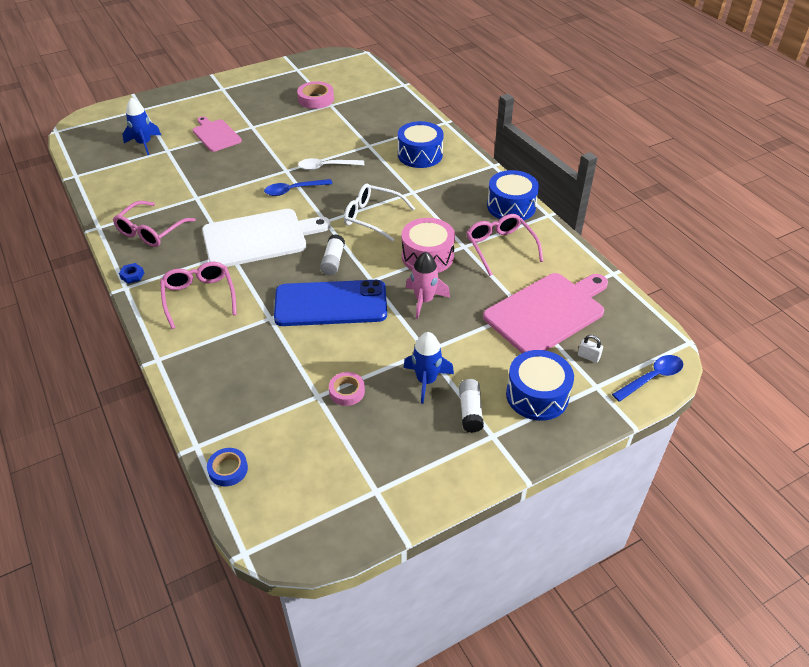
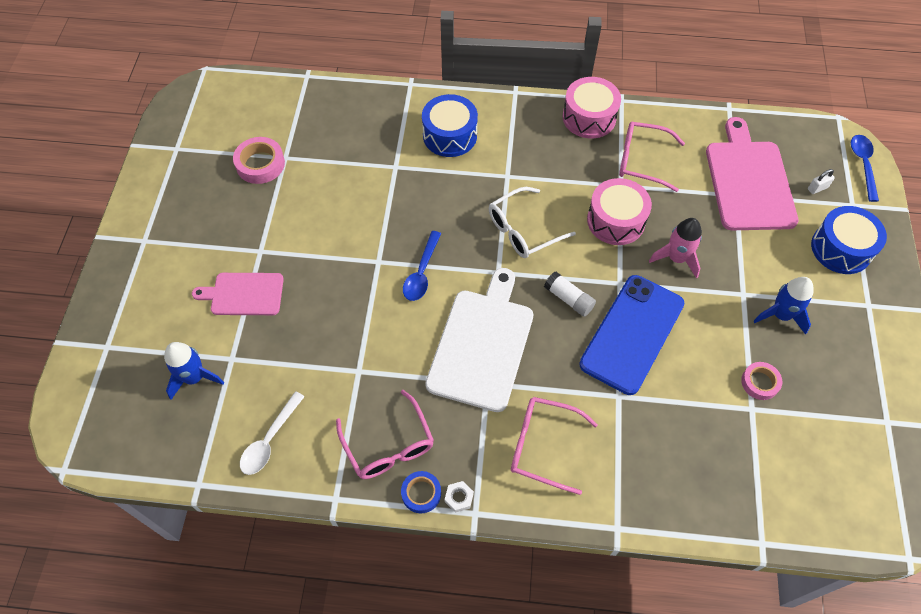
camera: 55 degrees left, 15 degrees up
blue nut [119,263,144,284] -> white nut [444,481,474,513]
blue tape [207,448,248,486] -> blue tape moved to [401,471,441,513]
white spoon [298,158,364,170] -> white spoon moved to [240,391,305,475]
white glue stick [459,379,484,433] -> none
blue drum [487,170,539,220] -> pink drum [563,77,621,138]

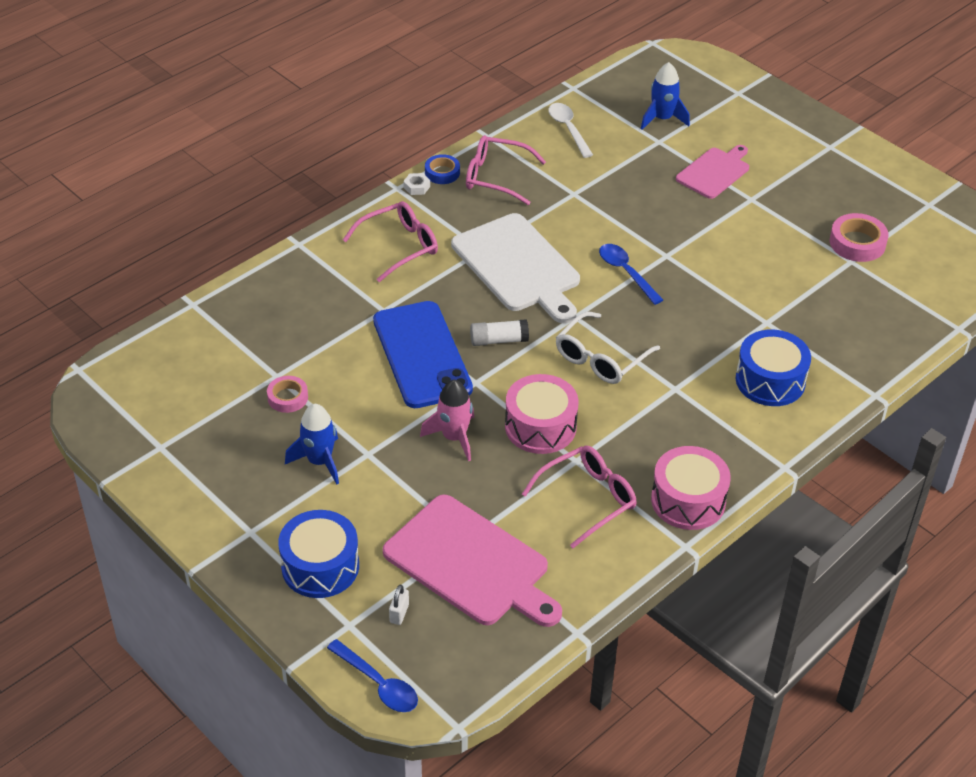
camera: 130 degrees right, 15 degrees down
white glasses [489,187,576,258] -> white glasses turned 150 degrees counterclockwise [556,311,660,384]

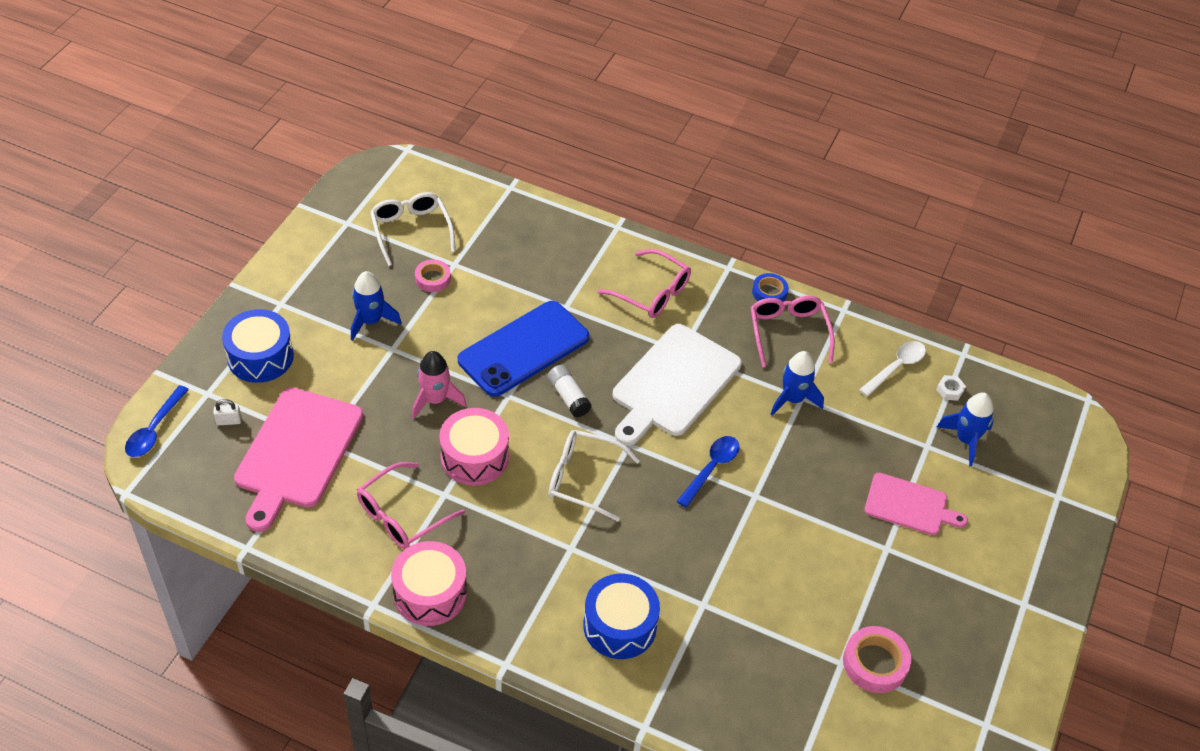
camera: 65 degrees right, 5 degrees up
white nut [403,173,430,195] -> white nut moved to [936,375,966,401]
pink glasses [522,446,637,548] -> pink glasses turned 105 degrees clockwise [357,462,465,549]
none -> white glasses [370,192,455,266]
none -> blue rocket [771,351,824,416]

